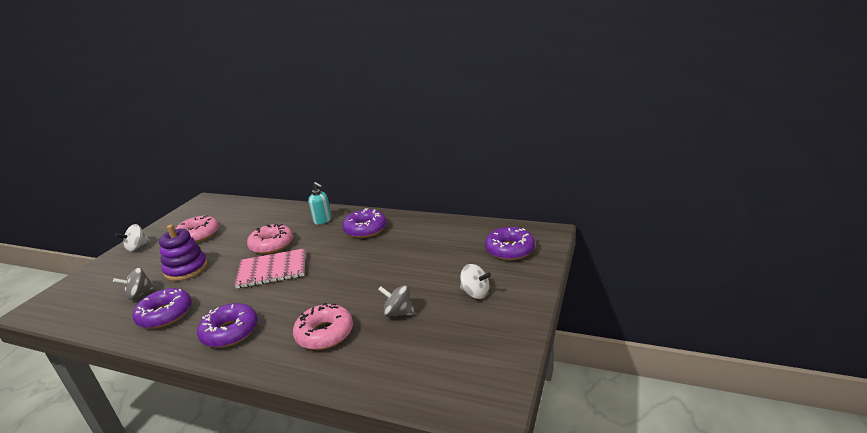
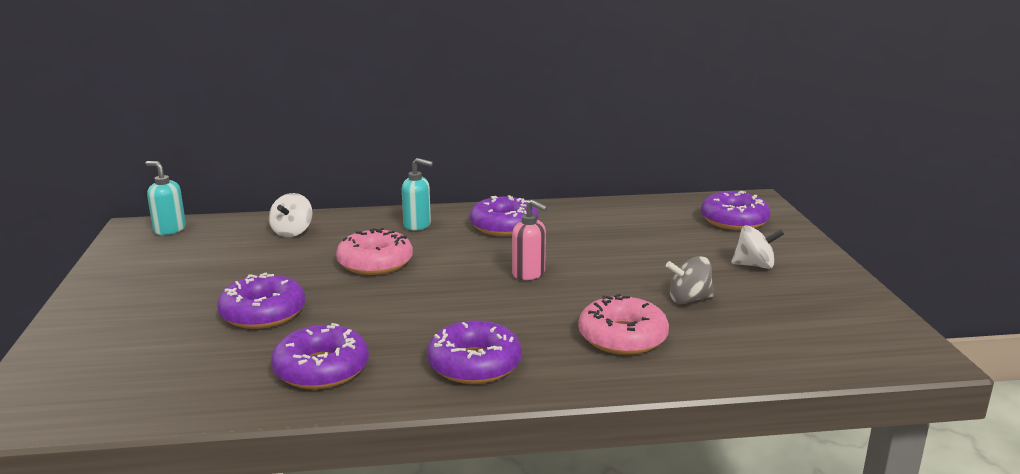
camera: 30 degrees left, 5 degrees down
grey spinning top [113,268,156,300] -> none
white spinning top [115,224,150,252] -> white spinning top moved to [269,193,312,237]
purple stacking toy [159,225,208,281] -> purple donut [217,273,306,329]
pink donut [176,215,219,243] -> none
pink notebook [234,248,306,289] -> none
none -> turquoise soap dispenser [145,161,186,235]
none -> pink soap dispenser [512,200,548,280]

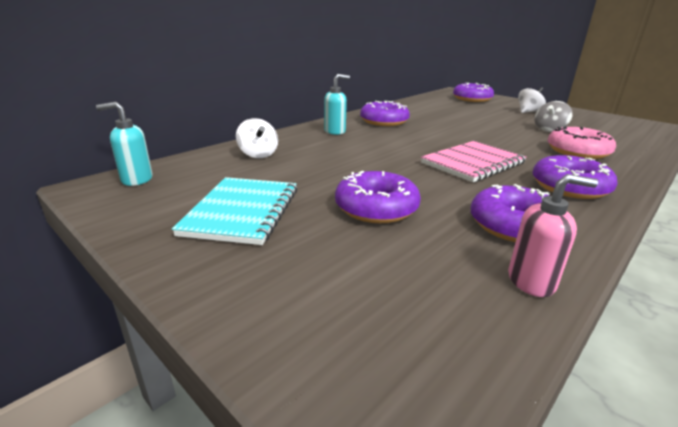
camera: 40 degrees left, 5 degrees up
pink donut [336,228,413,275] -> none
pink soap dispenser [512,200,548,280] -> pink soap dispenser moved to [508,174,598,297]
none -> turquoise notebook [172,177,297,245]
none -> pink notebook [421,141,527,182]

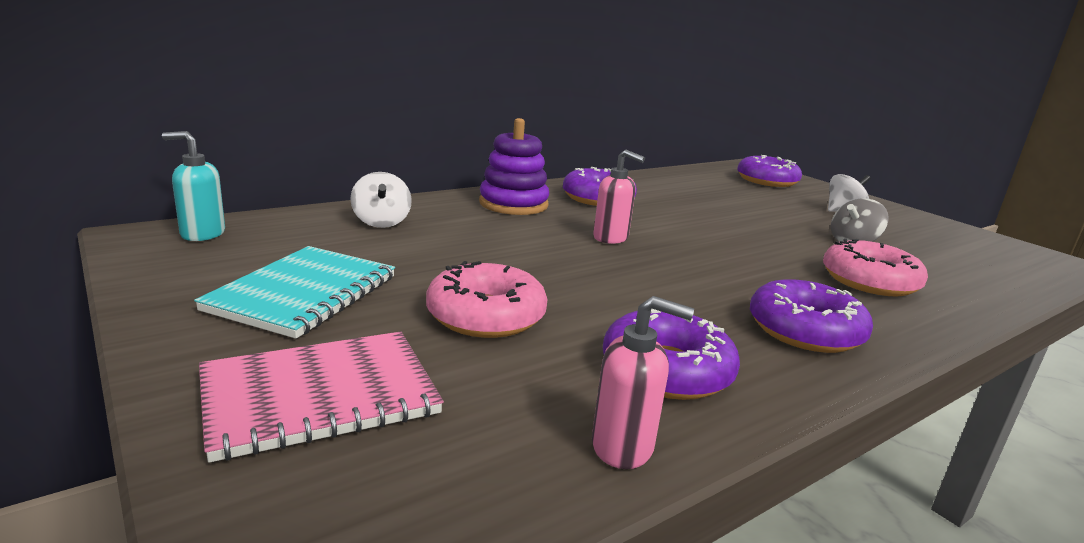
camera: 10 degrees right, 5 degrees down
turquoise soap dispenser [324,74,350,135] -> purple stacking toy [479,118,549,215]
purple donut [335,171,421,223] -> pink donut [426,261,548,338]
pink notebook [421,141,527,182] -> pink notebook moved to [199,331,444,463]
none -> pink soap dispenser [593,149,645,244]

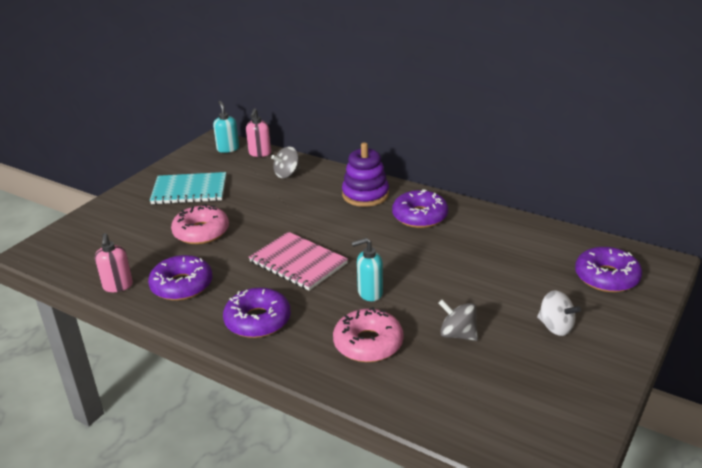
camera: 70 degrees right, 10 degrees up
pink notebook [199,331,444,463] -> pink notebook moved to [249,232,348,291]
white spinning top [350,172,412,228] -> grey spinning top [271,146,300,178]
pink soap dispenser [593,149,645,244] -> pink soap dispenser moved to [246,108,271,157]
none -> turquoise soap dispenser [351,238,383,301]

